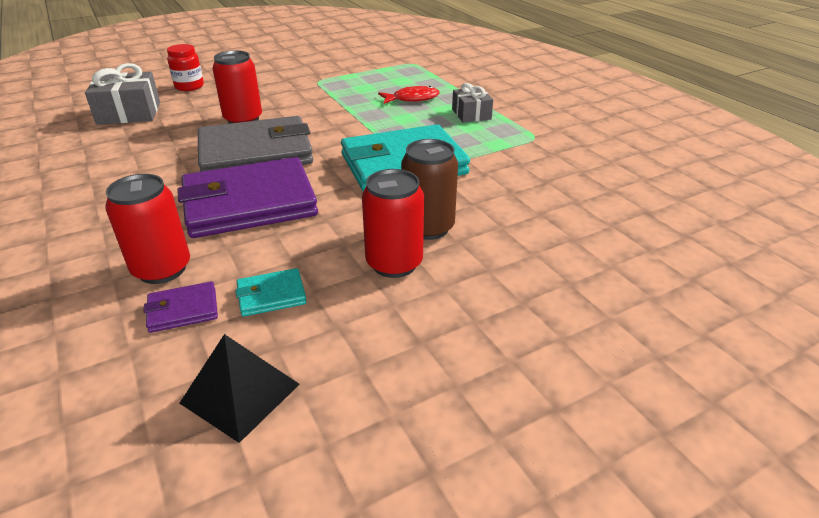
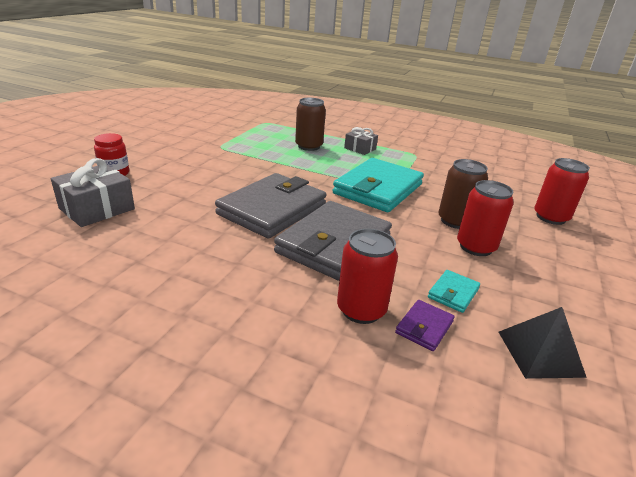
camera: 40 degrees left, 5 degrees down
purple wallet [177,157,318,238] -> grey wallet [274,201,392,281]
red can [212,50,262,124] -> red can moved to [534,158,590,225]
red fish [378,86,439,104] -> brown can [295,98,326,151]

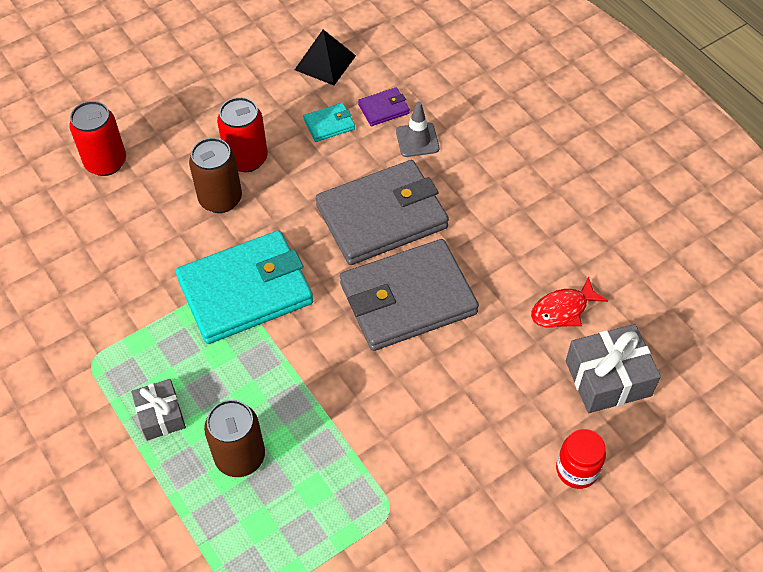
camera: 145 degrees left, 25 degrees up
red can [337,229,398,324] -> grey traffic cone [396,102,440,157]
none -> red fish [531,276,608,328]

